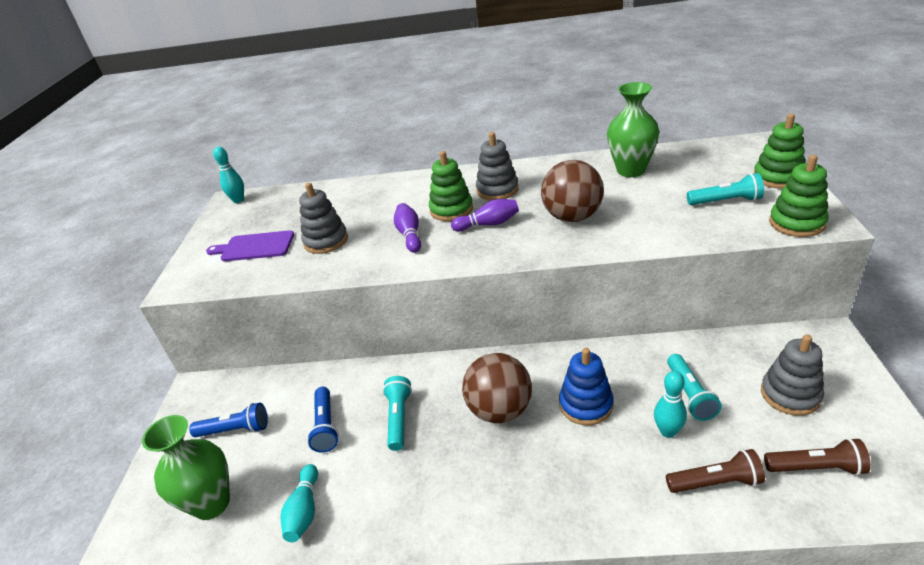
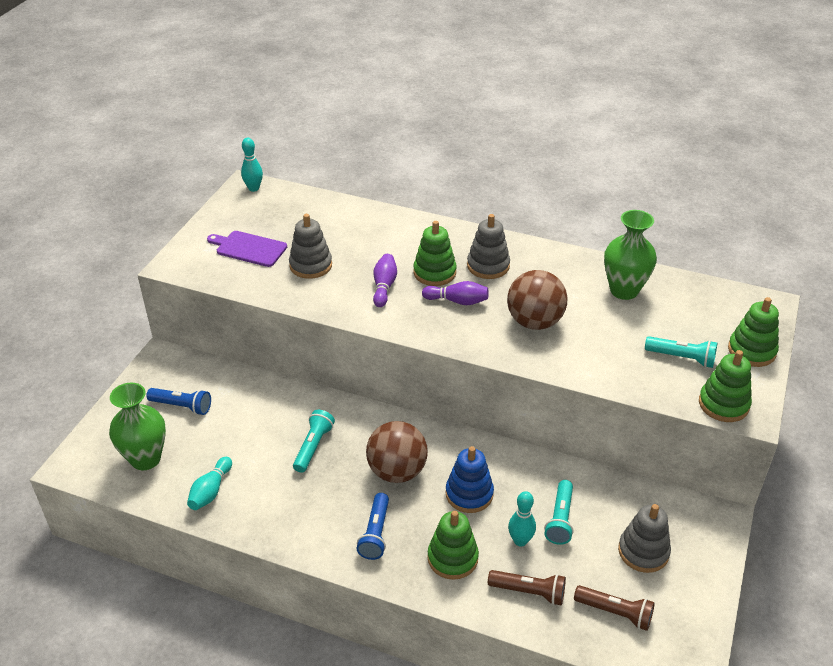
camera: 15 degrees right, 5 degrees up
blue flashlight [307,387,339,453] -> blue flashlight moved to [357,493,389,560]
none -> green stacking toy [427,511,479,580]

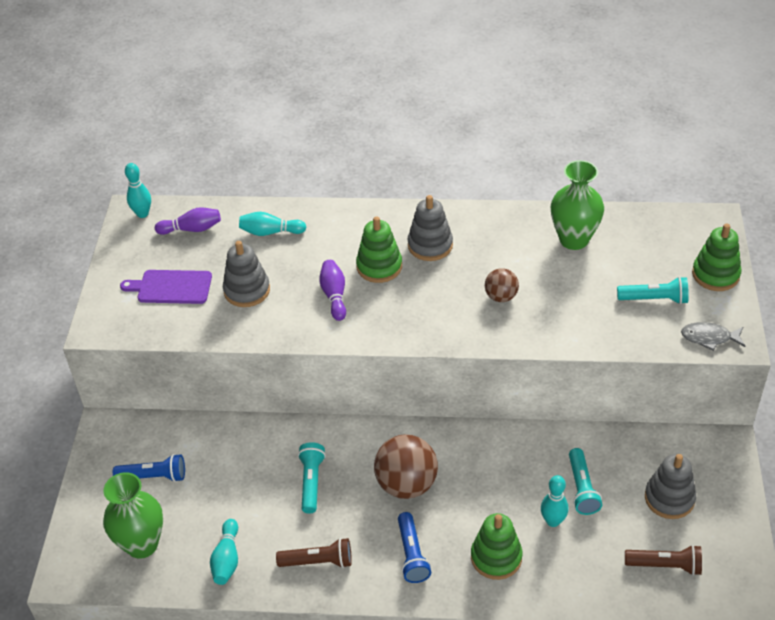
camera: 15 degrees left, 5 degrees up
purple bowling pin [422,281,489,305] -> purple bowling pin moved to [155,208,221,235]
blue stacking toy [446,446,494,513] -> none
brown flashlight [488,570,566,606] -> brown flashlight moved to [276,538,352,568]
brown ball [507,270,567,330] -> brown ball [485,268,519,302], size x0.55
green stacking toy [699,350,752,422] -> grey fish [681,322,745,351]
none -> turquoise bowling pin [239,212,306,236]

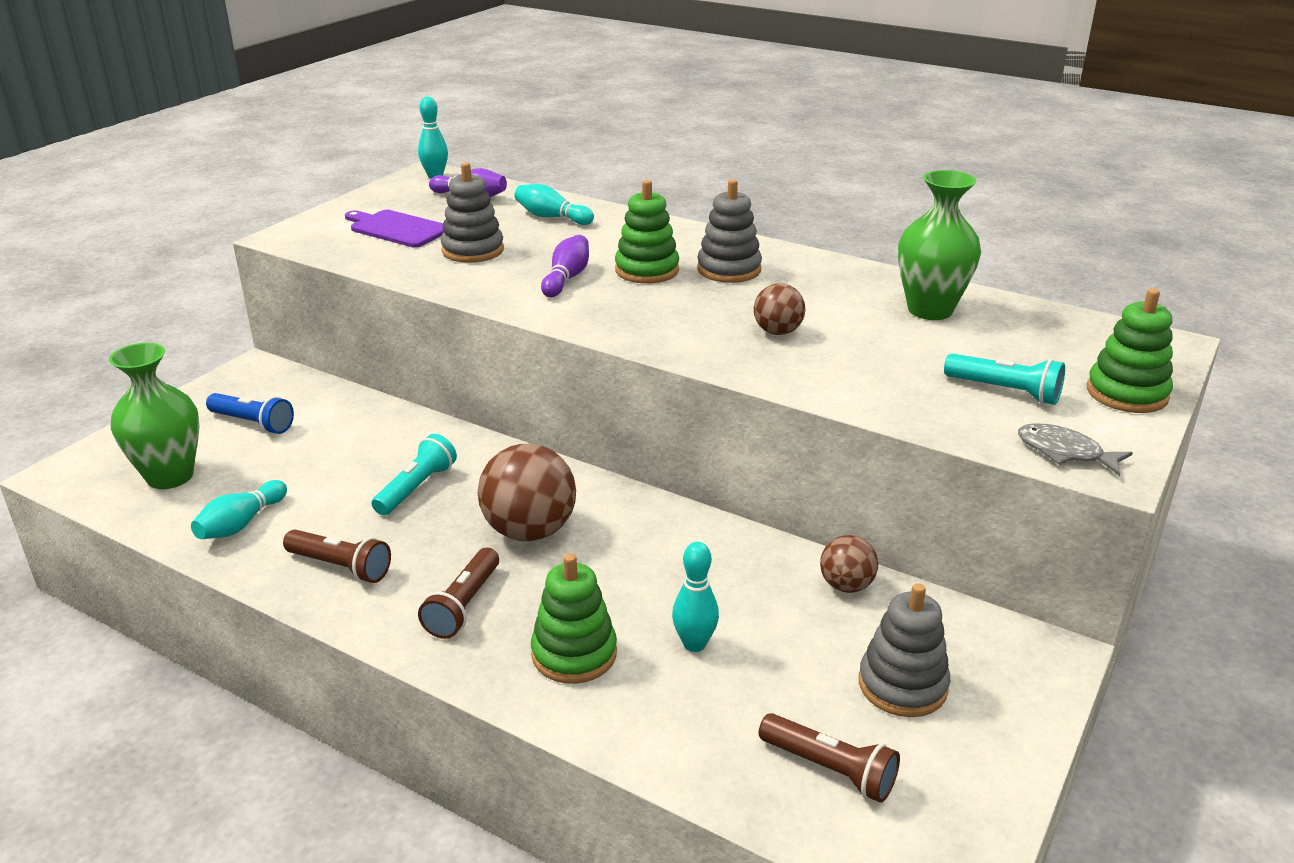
camera: 25 degrees right, 15 degrees down
blue flashlight [398,512,431,583] -> brown flashlight [418,548,499,639]
turquoise flashlight [569,448,602,515] -> none
none -> brown ball [820,535,878,593]

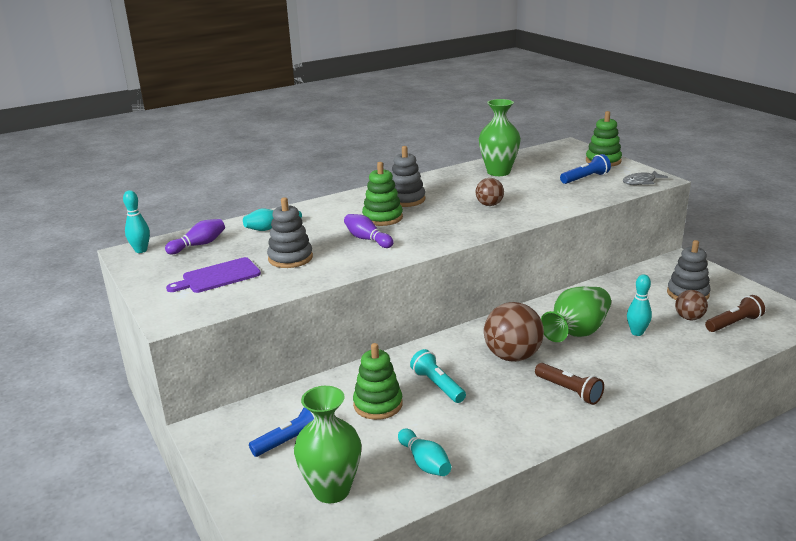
camera: 60 degrees left, 5 degrees down
brown flashlight [283,529,391,583] -> none
green stacking toy [531,554,617,684] -> green stacking toy moved to [353,343,403,420]
brown ball [820,535,878,593] -> brown ball moved to [675,290,708,320]
turquoise flashlight [944,353,1065,405] -> blue flashlight [560,154,611,184]
none -> green vase [541,286,611,342]

